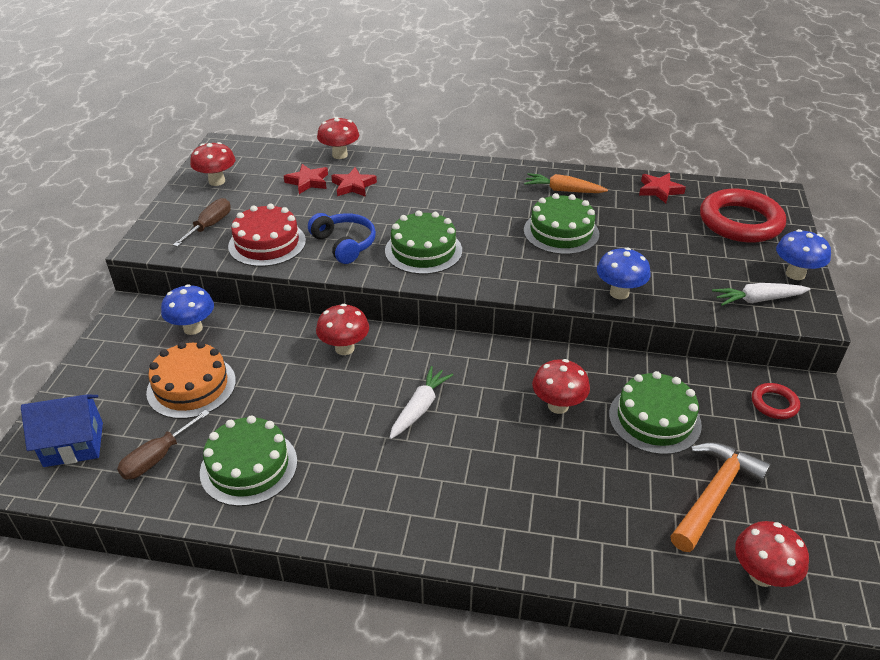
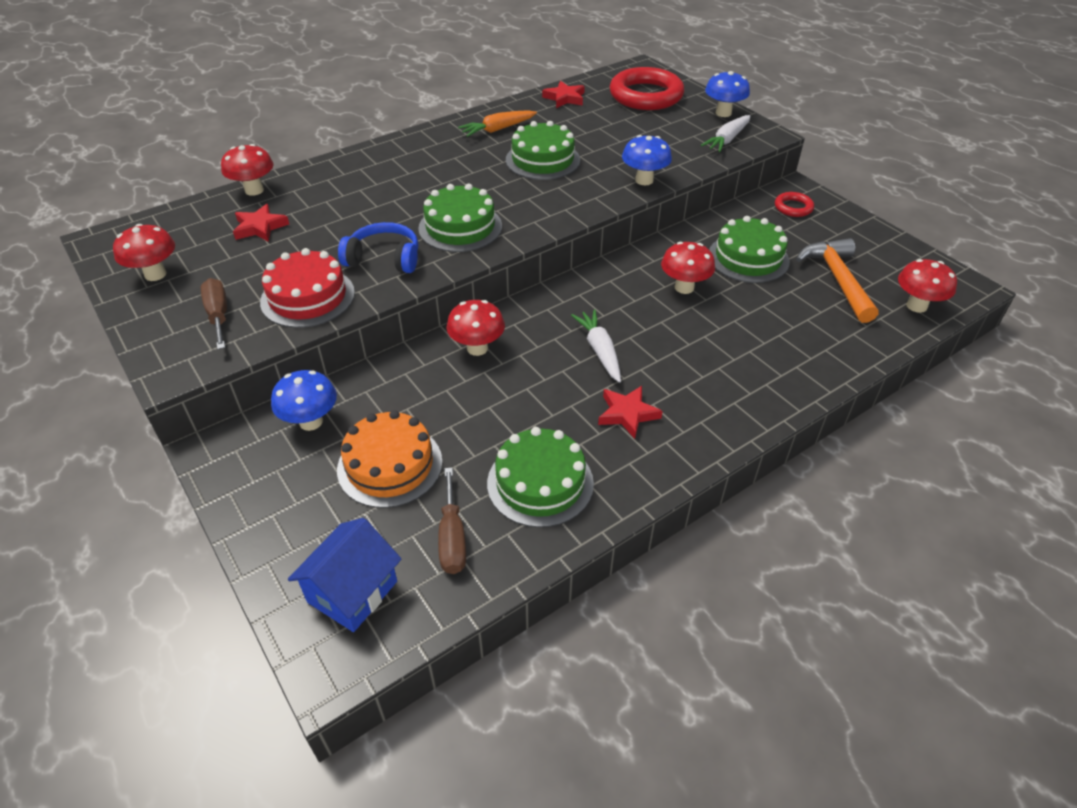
camera: 45 degrees left, 5 degrees up
red star [331,167,377,197] -> red star moved to [598,386,663,439]

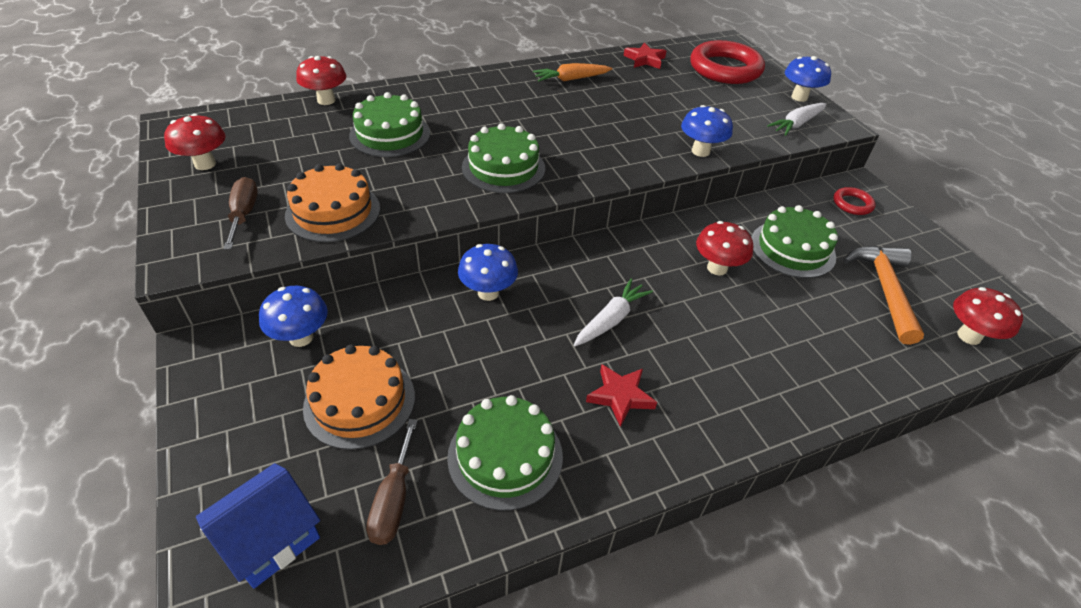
camera: 10 degrees right, 0 degrees up
red star [233,204,289,242] -> none
red cake [260,248,355,328] -> orange cake [285,163,380,242]
blue headphones [338,222,418,273] -> none
red mushroom [446,300,505,356] -> blue mushroom [458,244,518,301]
green cake [506,121,580,180] -> green cake moved to [349,92,430,157]
white carrot [571,309,621,383] -> white carrot turned 45 degrees clockwise [574,279,653,346]

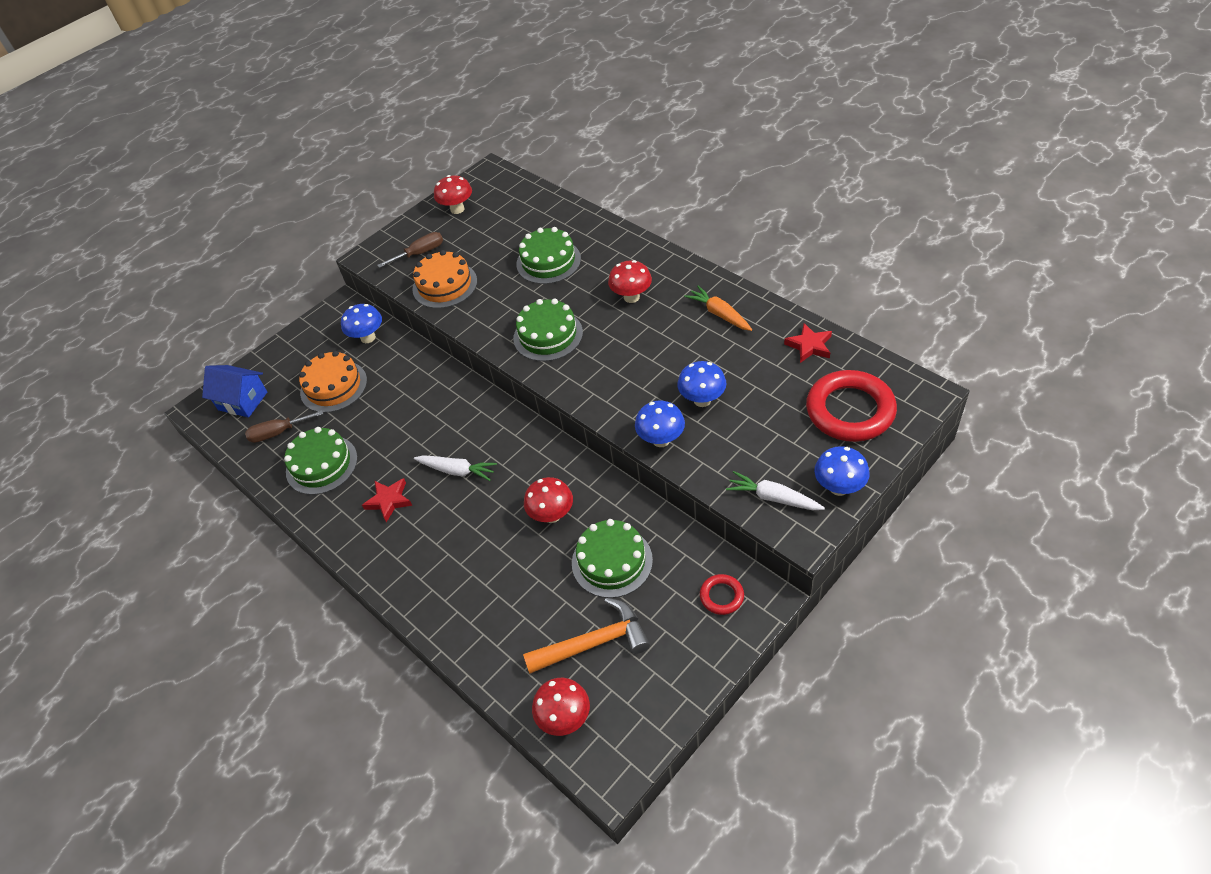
camera: 75 degrees right, 5 degrees up
red mushroom [296,56,346,105] -> red mushroom moved to [608,260,652,303]
blue mushroom [458,244,518,301] -> blue mushroom moved to [677,361,726,407]

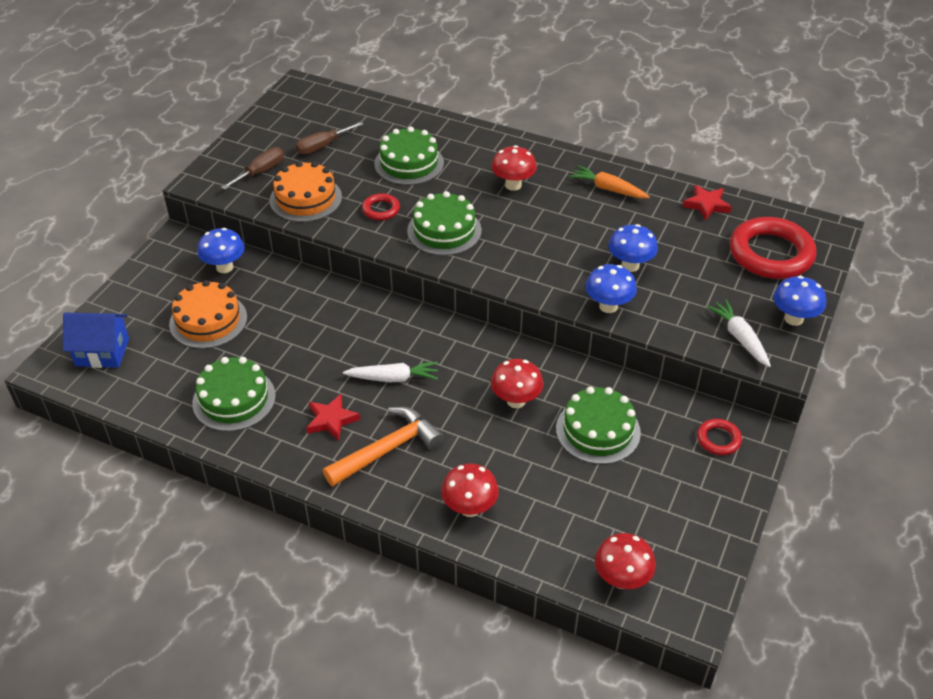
camera: 25 degrees left, 5 degrees down
brown screwdriver [245,410,323,443] -> brown screwdriver moved to [296,122,363,155]
red mushroom [434,175,472,214] -> red mushroom moved to [441,464,499,517]
orange hammer [523,598,650,674] -> orange hammer moved to [323,407,444,486]
white carrot [726,471,825,510] -> white carrot turned 60 degrees clockwise [706,299,771,367]
none -> red ring [362,193,400,220]

